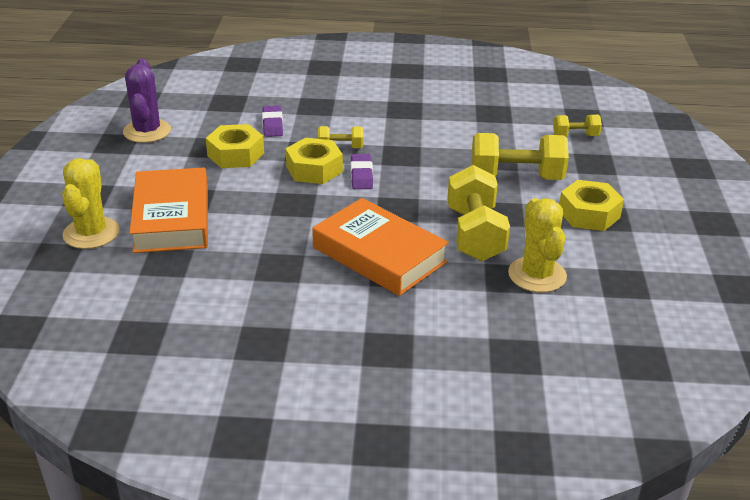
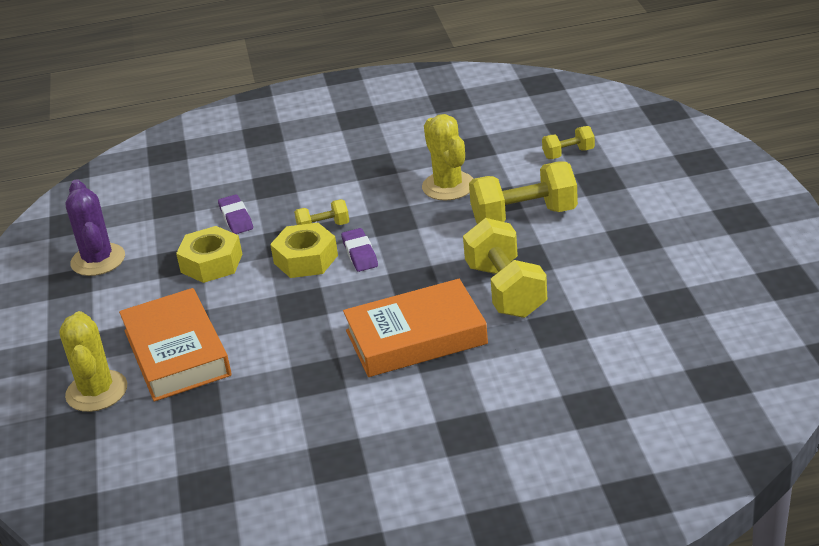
camera: 10 degrees left, 0 degrees up
orange book [312,198,449,296] -> orange book turned 45 degrees counterclockwise [343,279,488,377]
yellow cactus [508,198,567,293] -> yellow cactus moved to [422,114,473,201]
yellow nut [559,180,624,231] -> none

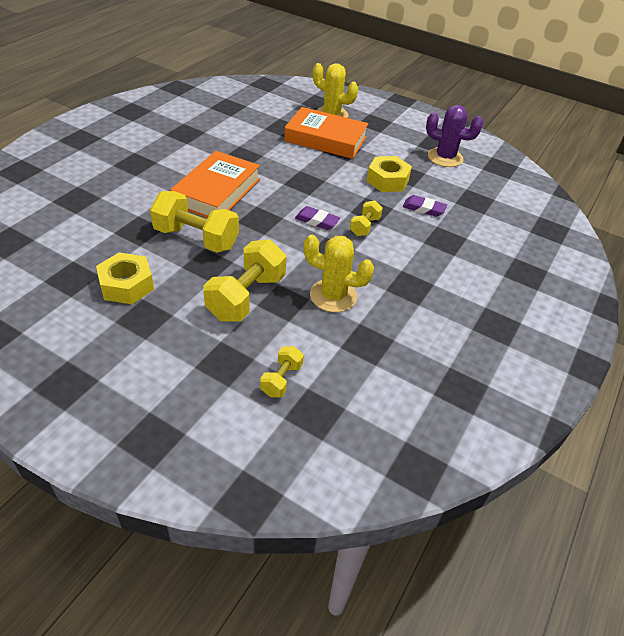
camera: 125 degrees right, 10 degrees up
yellow nut [270,223,338,278] -> yellow nut moved to [96,252,154,304]

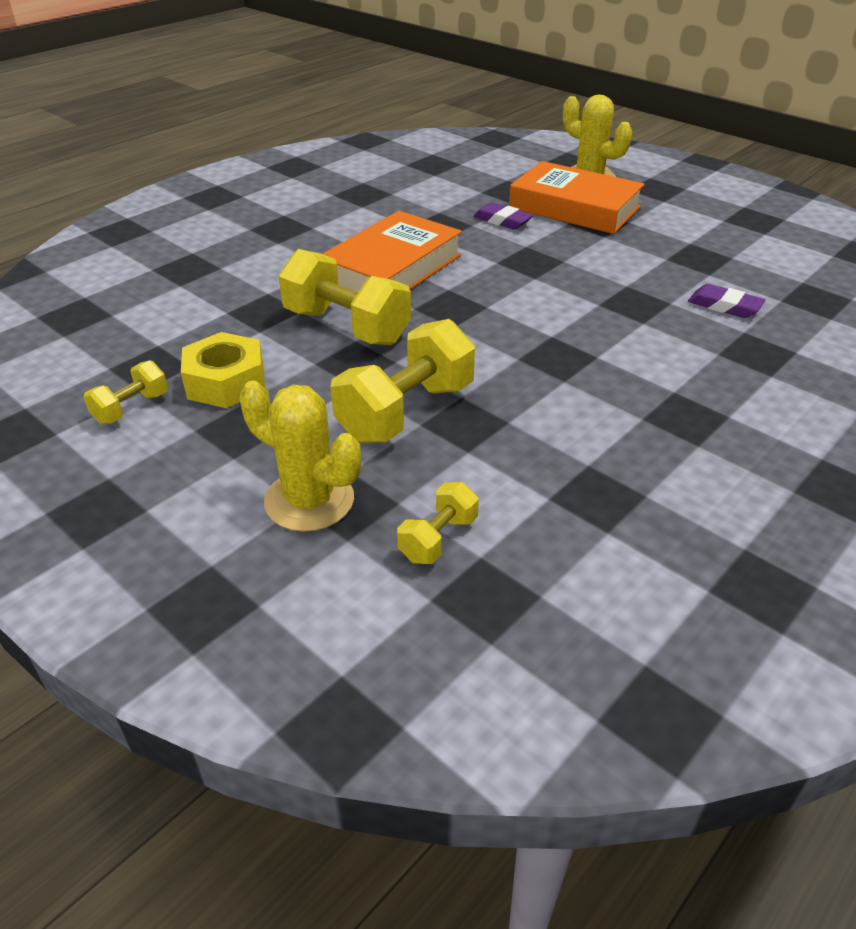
camera: 15 degrees right, 5 degrees down
purple eraser [295,206,340,230] -> purple eraser moved to [473,202,533,230]
yellow cactus [304,235,374,312] -> yellow cactus moved to [239,380,361,532]
yellow dumbbell [350,200,383,236] -> yellow dumbbell moved to [84,360,168,424]
yellow nut [367,156,412,192] -> none
purple cactus [426,105,483,167] -> none

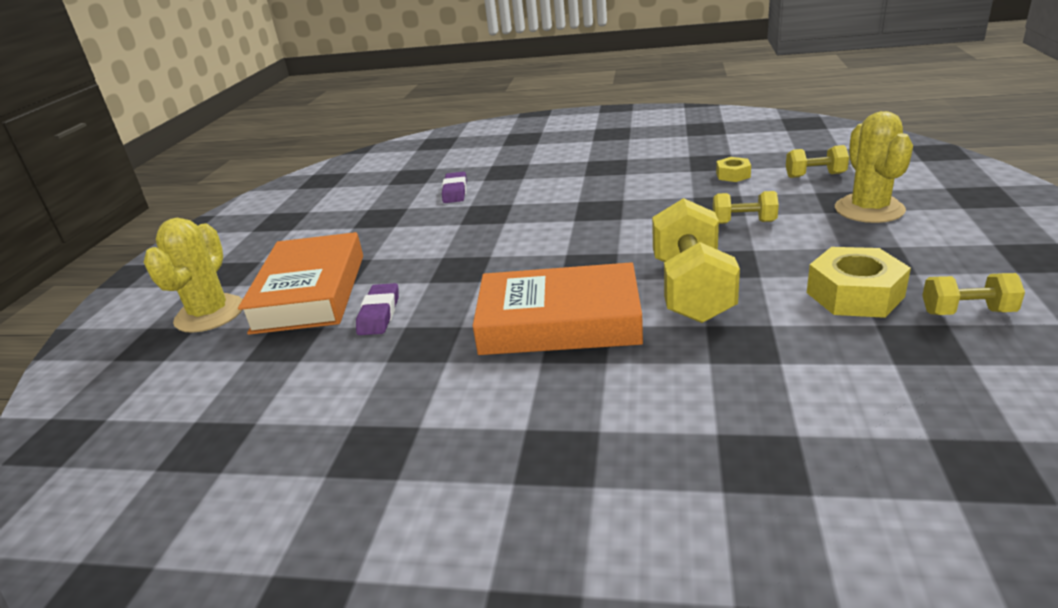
camera: 120 degrees left, 10 degrees down
yellow dumbbell [331,319,475,443] -> yellow dumbbell [713,191,779,224], size x0.52
none -> yellow nut [716,157,751,182]

